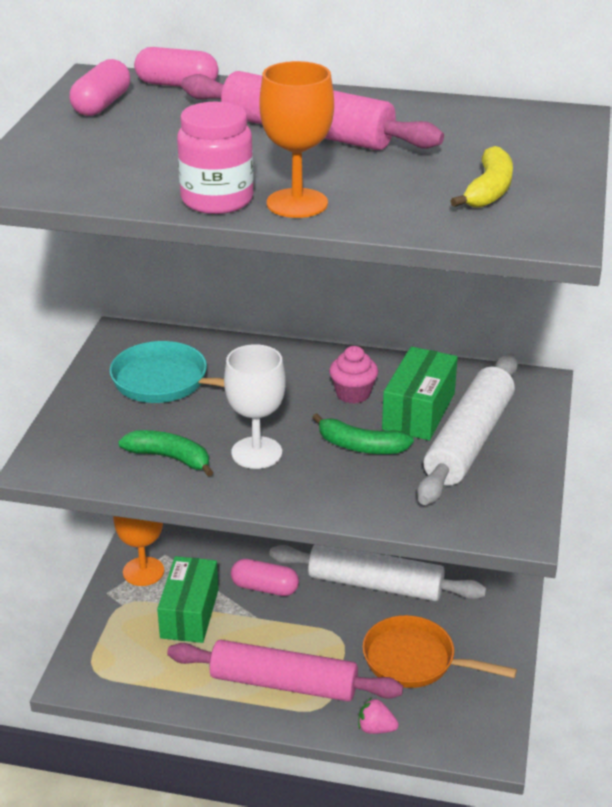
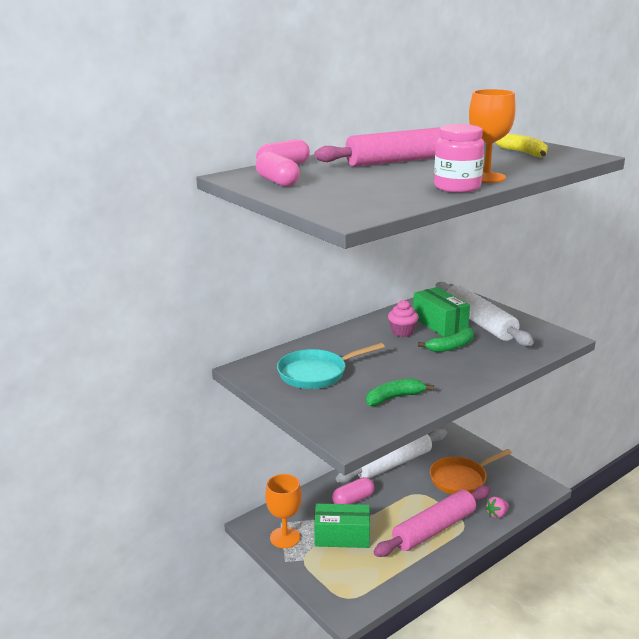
camera: 50 degrees left, 10 degrees down
green box [157,556,219,643] -> green box turned 45 degrees counterclockwise [314,504,370,548]
white goblet [224,344,286,469] -> none

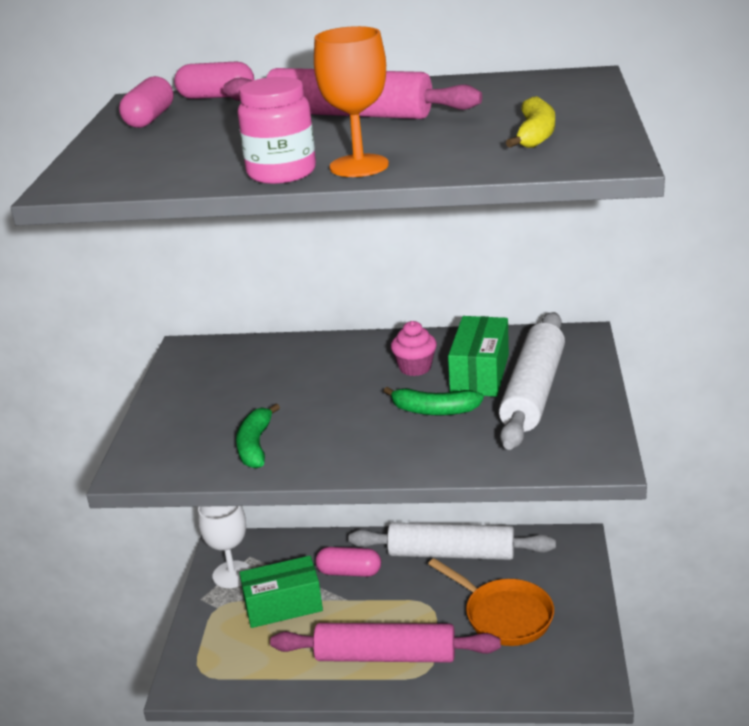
camera: 45 degrees right, 5 degrees up
orange goblet [265,474,302,548] -> white goblet [198,506,251,588]
turquoise pan [277,343,385,389] -> none
green box [314,504,370,548] -> green box turned 60 degrees counterclockwise [239,556,323,628]
green banana [366,378,434,406] -> green banana turned 105 degrees counterclockwise [236,404,280,469]
orange pan [430,449,512,494] -> orange pan turned 150 degrees counterclockwise [428,558,554,646]
pink strawberry [485,497,509,519] -> none

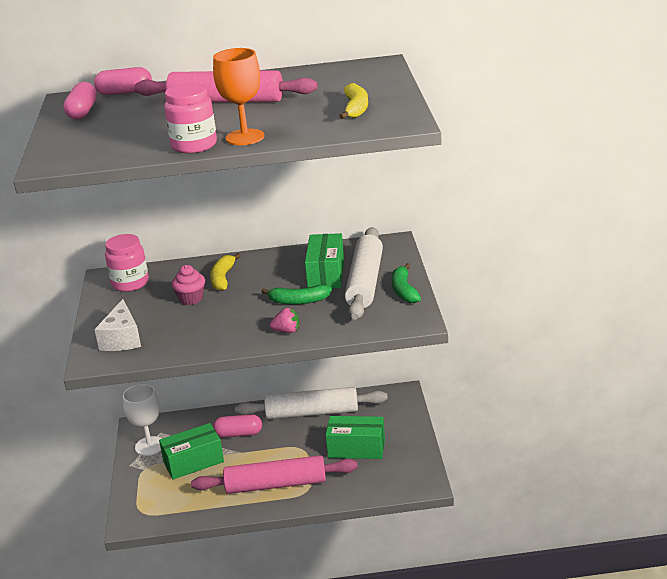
camera: 10 degrees left, 0 degrees up
green banana [236,404,280,469] -> green banana moved to [392,263,421,303]
pink cupcake [391,321,437,376] -> pink cupcake moved to [172,265,205,305]
orange pan [428,558,554,646] -> green box [326,416,385,459]
none -> white cheese [94,299,141,351]
none -> pink jar [105,234,149,292]
none -> yellow banana [210,253,241,291]
none -> pink strawberry [269,308,299,333]

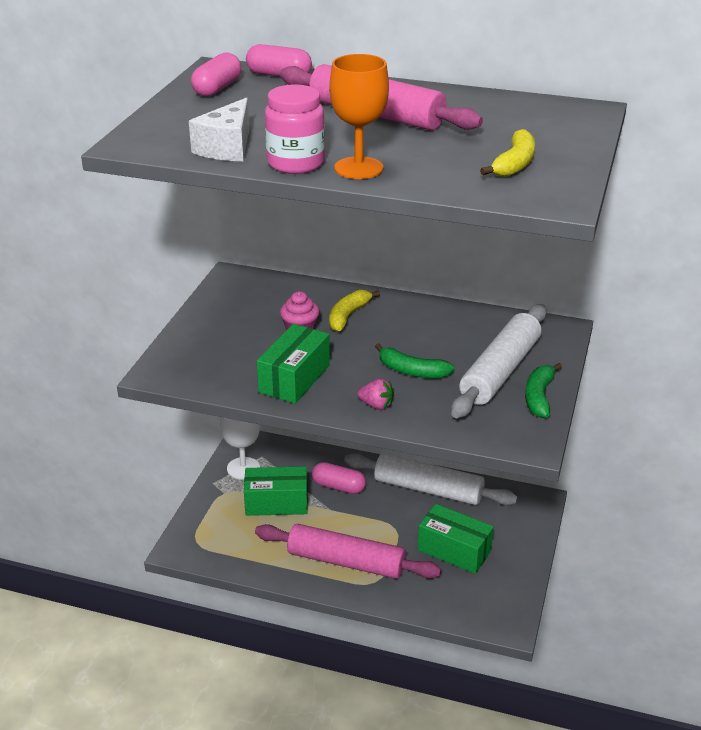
camera: 20 degrees right, 5 degrees up
white cheese [94,299,141,351] -> white cheese moved to [189,98,250,161]
pink jar [105,234,149,292] -> none
green box [305,233,344,288] -> green box moved to [257,324,330,404]

